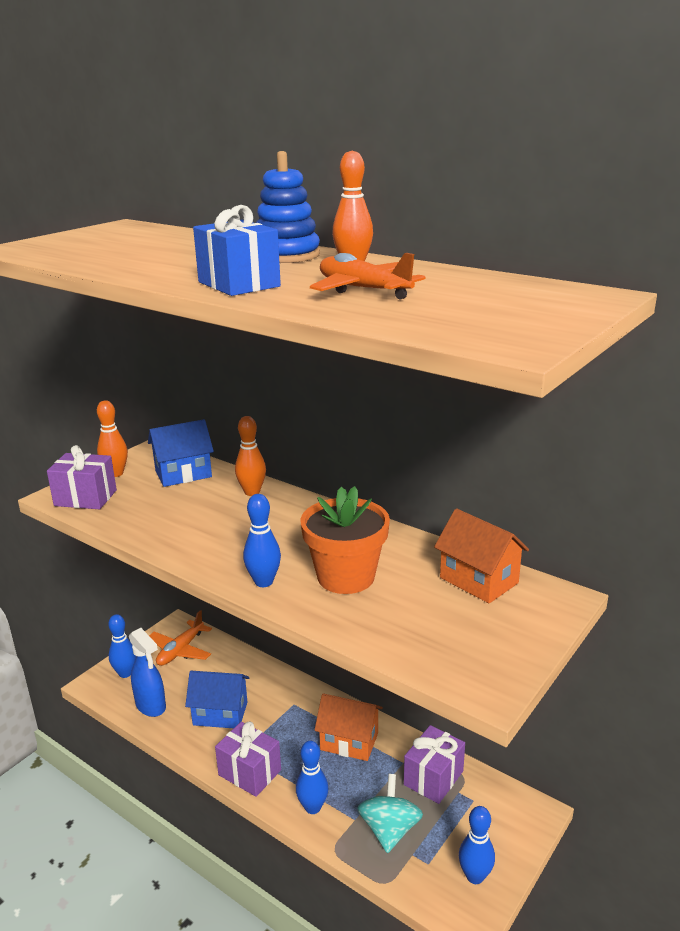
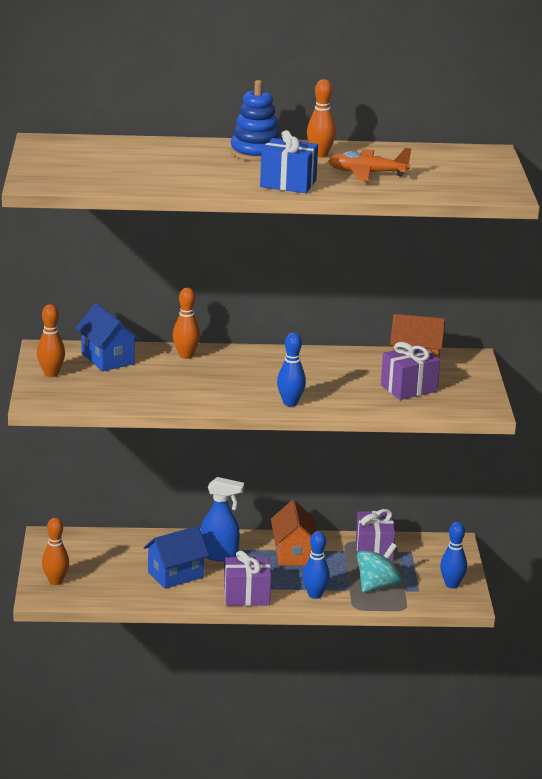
camera: 40 degrees left, 0 degrees up
purple gift [47,445,117,509] -> purple gift moved to [381,342,440,400]
blue bowling pin [108,614,136,678] -> orange bowling pin [42,518,69,585]
blue spray bottle [129,628,166,717] -> blue spray bottle moved to [201,477,244,562]
blue house [148,419,214,487] -> blue house turned 60 degrees counterclockwise [76,303,140,371]
orange plane [149,610,212,666] -> none
orange flower pot [300,486,390,594] -> none
orange house [315,693,383,761] -> orange house turned 75 degrees counterclockwise [271,500,317,566]
turquoise spinning top [357,774,423,853] -> turquoise spinning top turned 75 degrees clockwise [357,543,402,593]

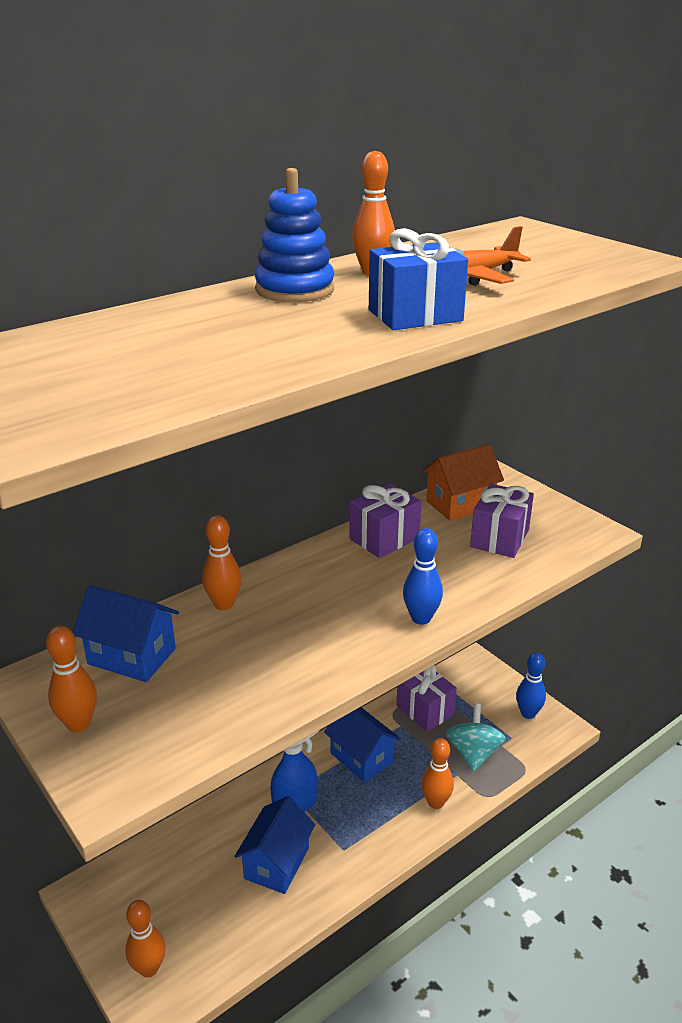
camera: 35 degrees left, 5 degrees up
purple gift [224,550,271,606] -> purple gift moved to [350,483,422,558]
orange house [271,500,317,566] -> blue house [324,707,401,783]
blue bowling pin [303,531,330,599] -> orange bowling pin [421,738,454,809]

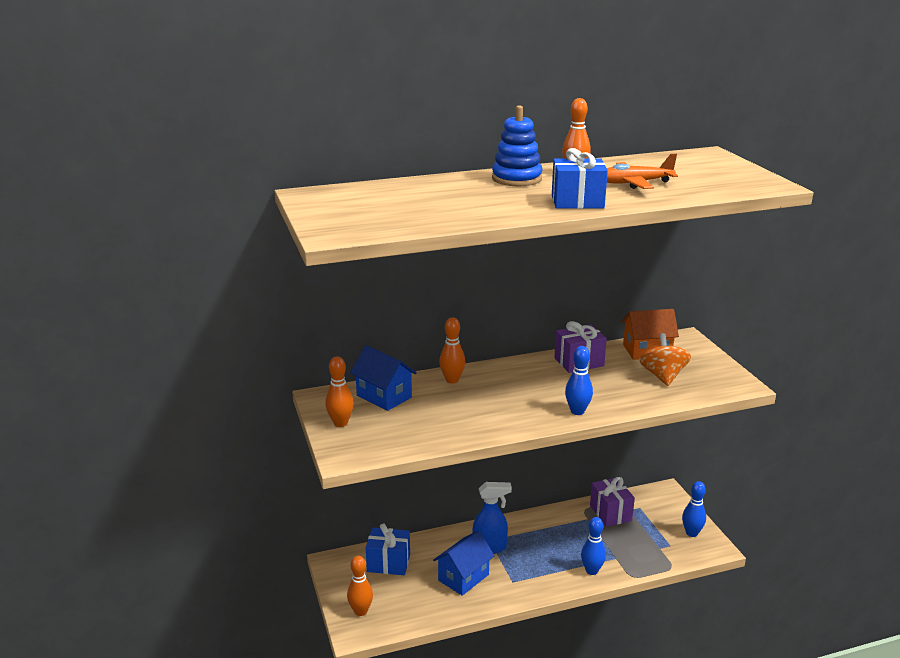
camera: 20 degrees right, 5 degrees down
blue house [324,707,401,783] -> none
orange bowling pin [421,738,454,809] -> blue bowling pin [581,517,606,575]
turquoise spinning top [446,704,506,772] -> none
purple gift [470,484,534,558] -> orange spinning top [640,333,691,386]
none -> blue gift [366,523,410,575]

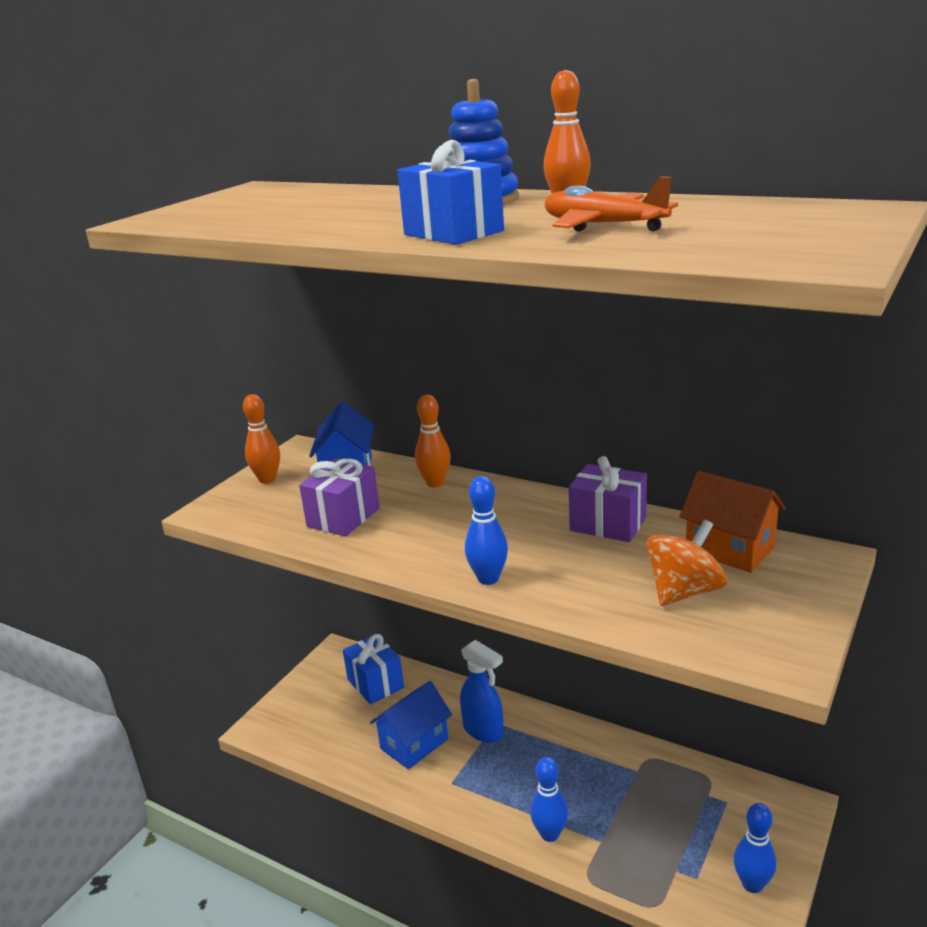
camera: 50 degrees right, 0 degrees up
orange bowling pin [347,556,373,616] -> none
blue house [433,530,494,596] -> blue house turned 45 degrees counterclockwise [370,681,452,770]
purple gift [590,477,635,527] -> purple gift moved to [299,458,380,537]

